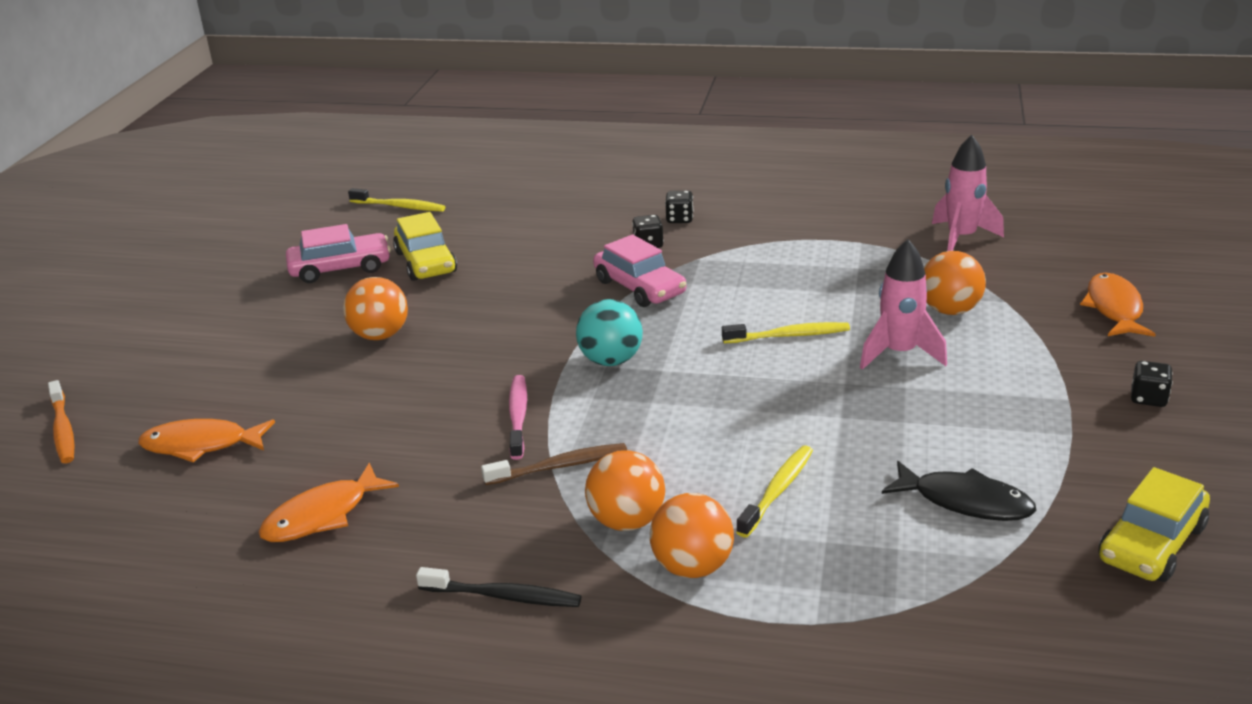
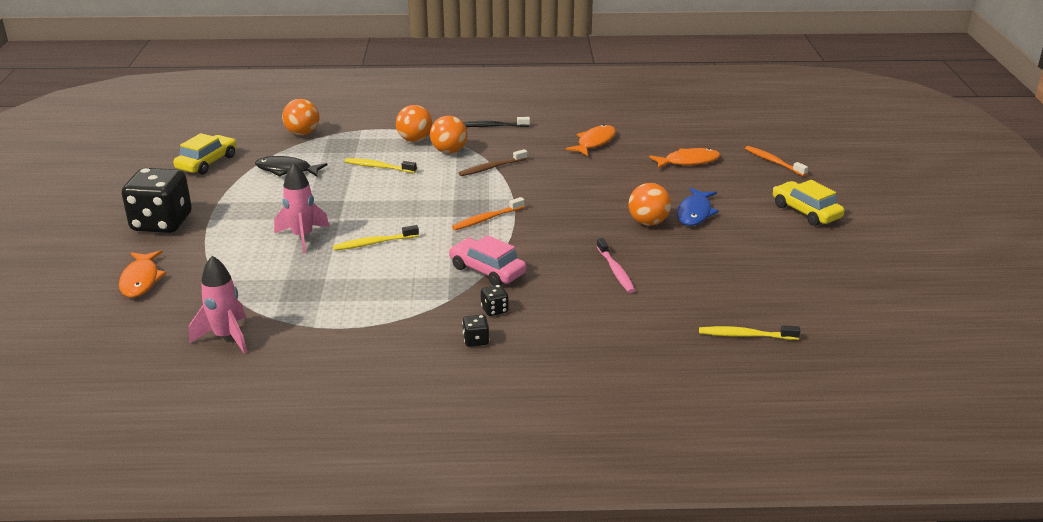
camera: 165 degrees right, 0 degrees up
pink car [286,224,391,283] -> none
yellow car [393,212,457,281] -> yellow car moved to [773,180,844,226]
pink toothbrush [509,375,527,460] -> pink toothbrush moved to [596,238,635,293]
turquoise ball [576,299,643,366] -> orange toothbrush [452,197,525,230]
yellow toothbrush [736,445,813,538] -> yellow toothbrush turned 90 degrees clockwise [344,158,417,173]
orange ball [924,251,986,315] -> orange ball moved to [282,99,319,135]
black dice [1131,361,1173,407] -> black dice [122,168,192,233], size x2.49
none -> blue fish [677,188,719,226]

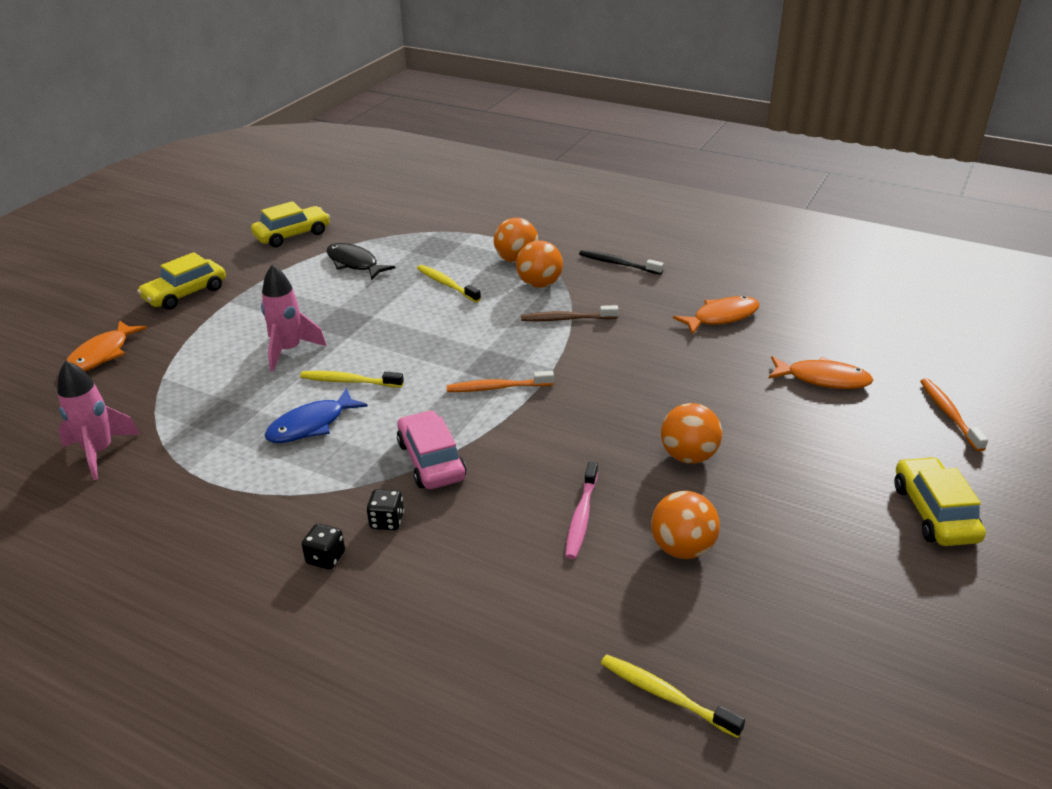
camera: 30 degrees right, 5 degrees up
black dice [122,168,192,233] -> yellow car [137,252,226,310]
orange ball [282,99,319,135] -> orange ball moved to [651,491,720,559]
blue fish [677,188,719,226] -> blue fish moved to [264,388,368,443]

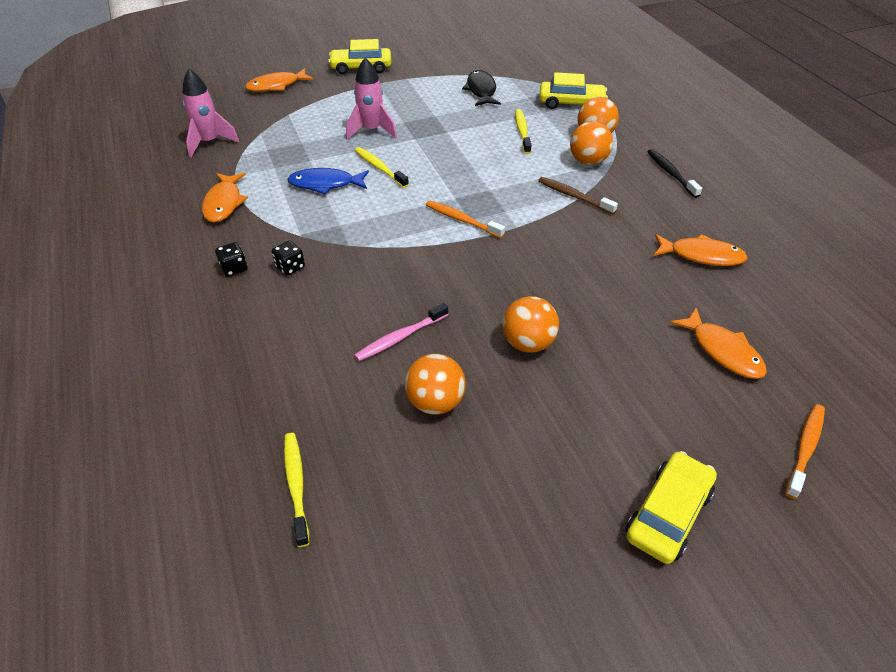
camera: 40 degrees right, 10 degrees up
yellow car [251,201,330,247] -> yellow car moved to [539,72,608,109]
pink car [397,410,466,489] -> none
none -> orange fish [202,173,248,223]

